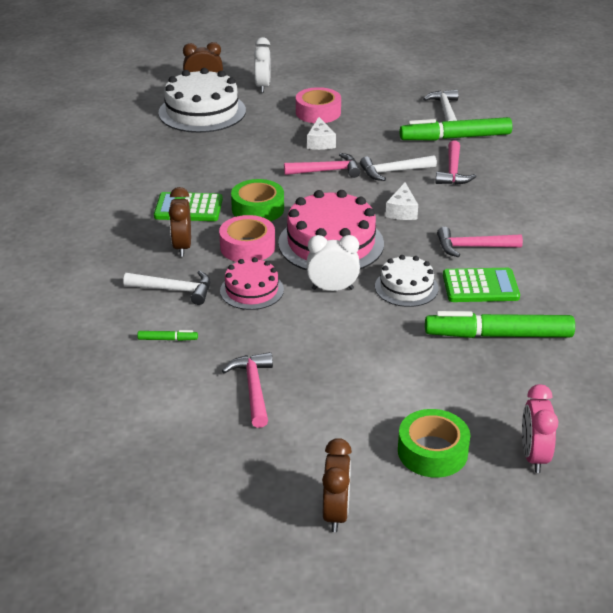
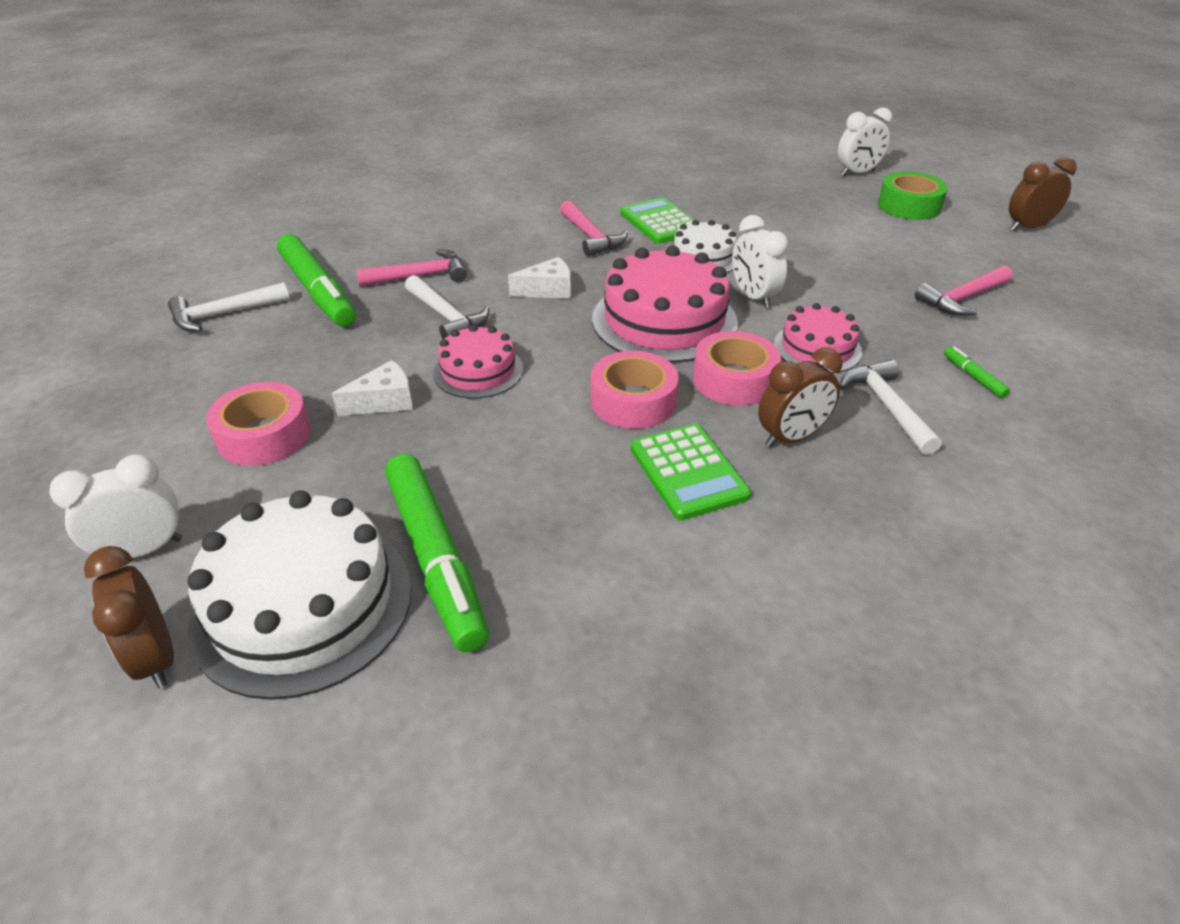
camera: 115 degrees left, 5 degrees up
green tape [231,179,284,222] -> pink tape [591,351,679,429]
pink hammer [284,153,361,178] -> pink cake [433,325,523,399]
green marker [425,311,575,338] -> green marker moved to [385,454,489,652]
pink clock [522,384,558,473] -> white clock [838,108,892,176]

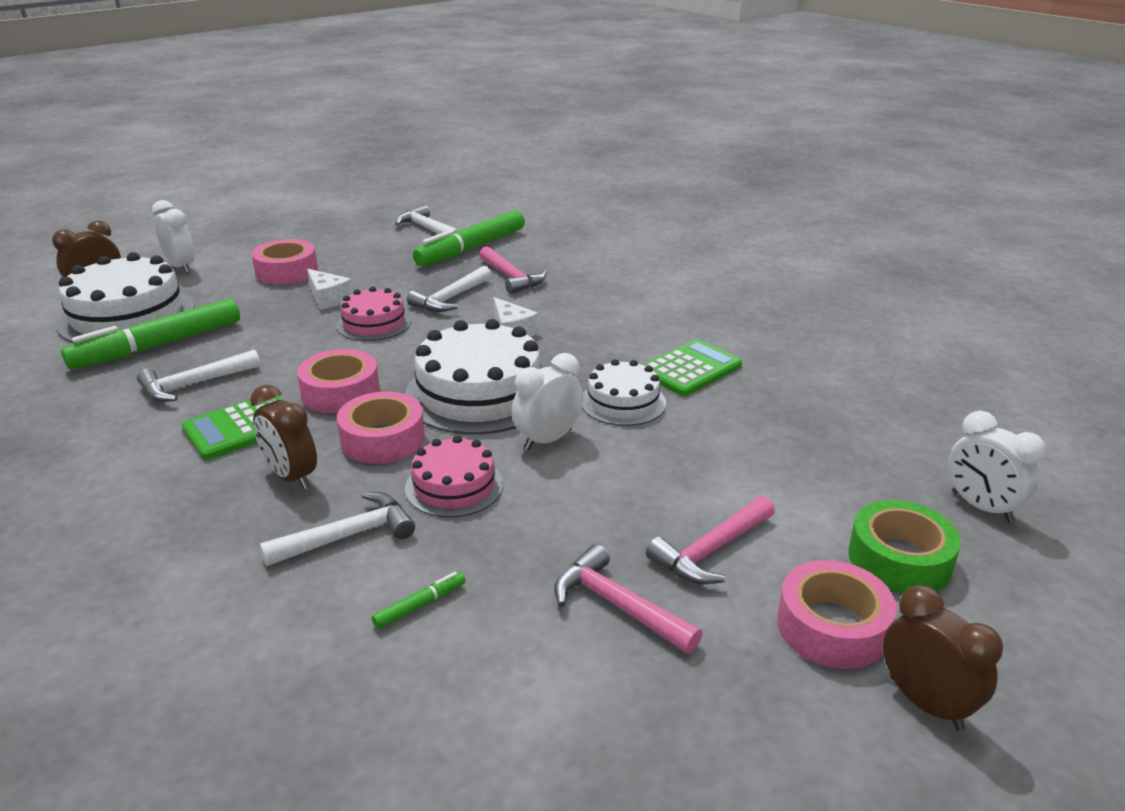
camera: 75 degrees right, 10 degrees down
pink hammer [560,200,628,256] -> pink hammer moved to [646,496,775,584]
pink cake [592,245,738,363] -> white cake [405,319,541,435]
none -> white hammer [137,349,261,402]
none -> pink tape [777,560,897,669]

